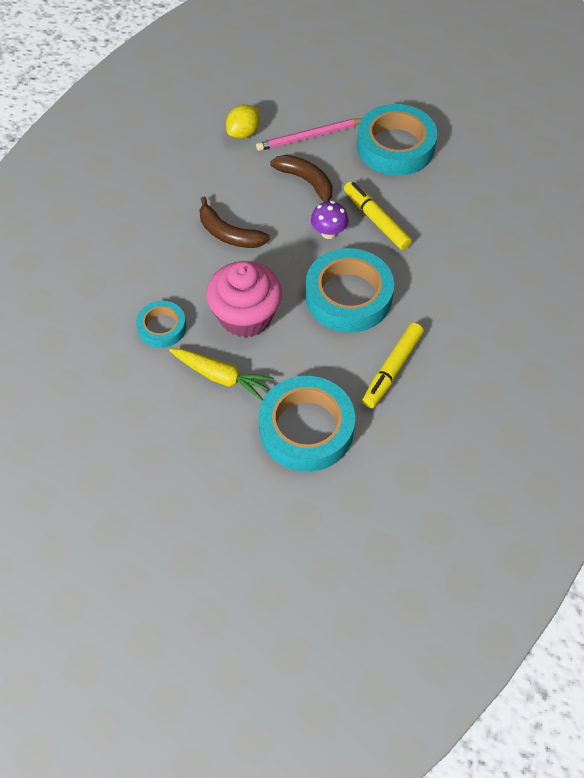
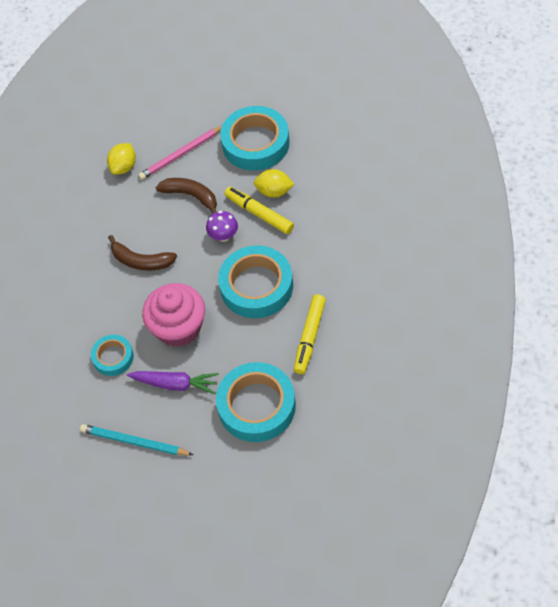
camera: 10 degrees left, 0 degrees up
yellow carrot [169,349,274,401] -> purple carrot [127,371,219,395]
none -> turquoise pencil [80,424,194,455]
none -> yellow lemon [254,169,294,198]

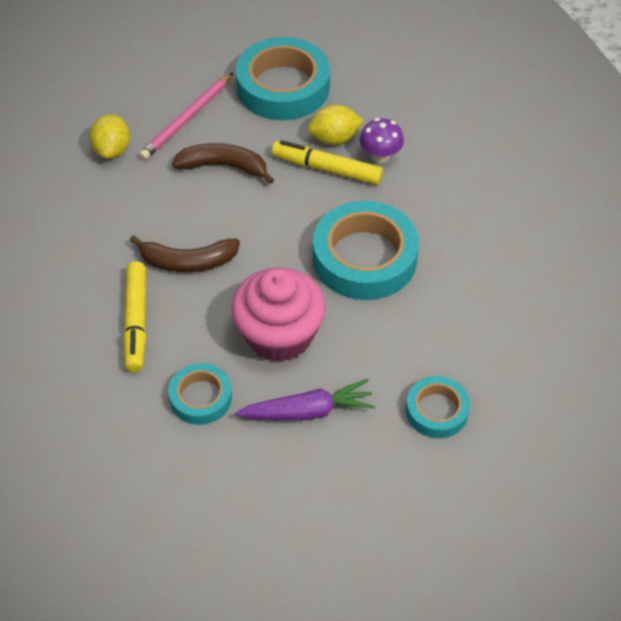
camera: 25 degrees left, 5 degrees down
turquoise pencil [80,424,194,455] -> none
purple mushroom [206,211,238,242] -> purple mushroom moved to [360,118,404,163]
turquoise tape [216,362,296,442] -> turquoise tape [406,376,470,438], size x0.55
yellow marker [294,294,326,374] -> yellow marker moved to [123,261,146,372]

